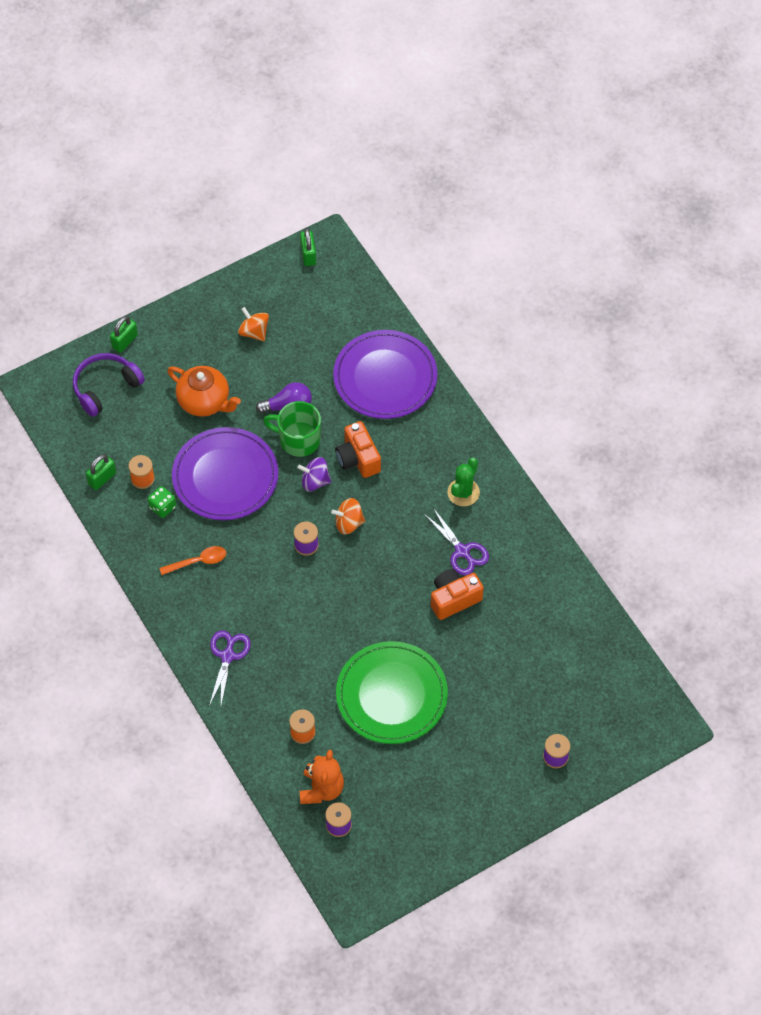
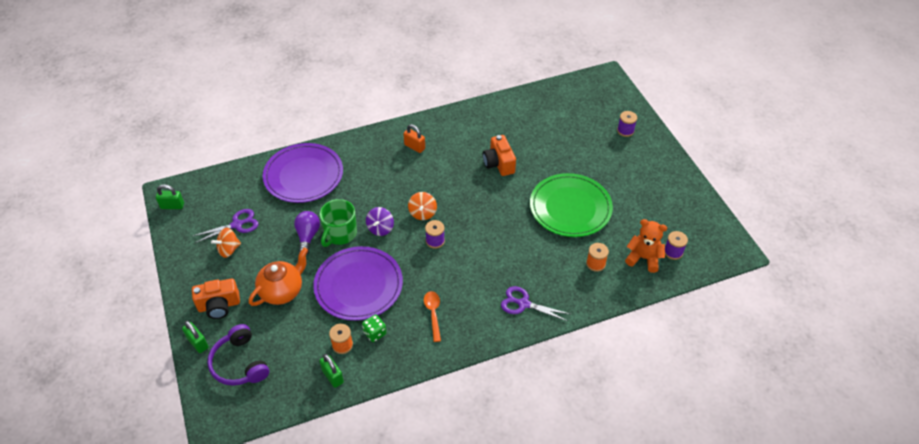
camera: 80 degrees left, 10 degrees down
orange camera [335,421,381,478] -> orange camera moved to [192,279,240,319]
purple scissors [424,508,489,575] -> purple scissors moved to [193,209,258,243]
green cactus [447,458,480,506] -> orange padlock [403,124,425,153]

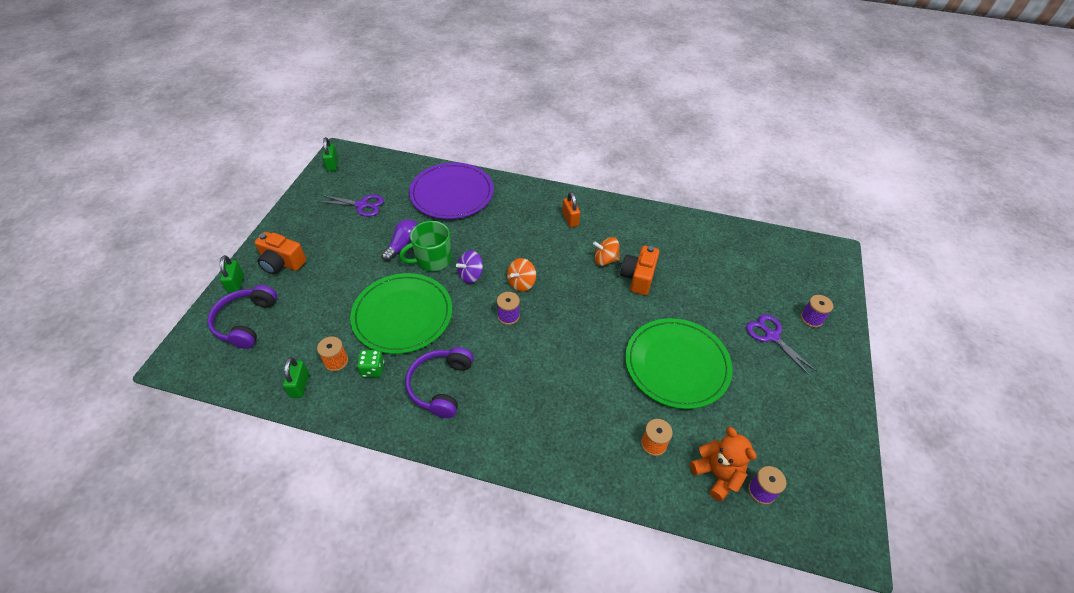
camera: 35 degrees right, 0 degrees up
green padlock [156,184,184,209] -> green padlock turned 45 degrees clockwise [323,137,338,171]
orange spinning top [211,228,241,258] -> orange spinning top moved to [593,237,620,266]
orange teapot [249,248,308,306] -> none
purple plate [313,246,403,321] -> green plate [350,273,452,354]
orange spoon [424,291,441,342] -> purple headphones [405,347,473,418]
purple scissors [501,286,570,321] -> purple scissors moved to [746,314,817,376]

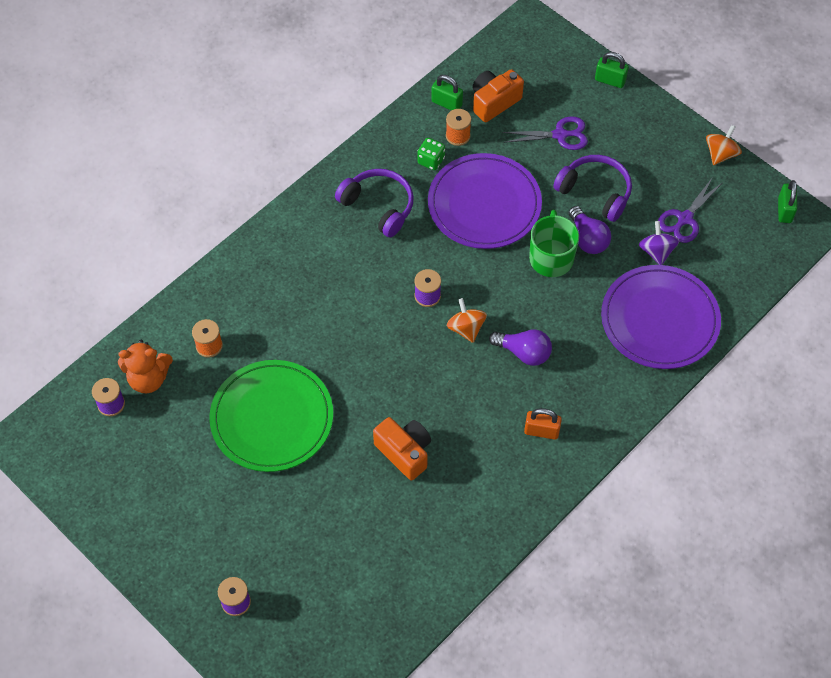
camera: 120 degrees right, 10 degrees up
purple headphones [207,285,277,349] -> purple headphones moved to [553,155,632,222]
orange camera [255,232,306,274] -> orange camera moved to [472,69,524,122]
green padlock [323,137,338,171] -> green padlock turned 75 degrees clockwise [778,180,797,223]
green plate [350,273,452,354] -> purple plate [428,153,542,249]
purple spinning top [456,250,483,283] -> purple spinning top moved to [639,221,680,265]
orange spinning top [593,237,620,266] -> orange spinning top moved to [706,125,742,165]
purple scissors [746,314,817,376] -> purple scissors moved to [502,117,588,150]
none -> purple light bulb [489,329,552,366]

